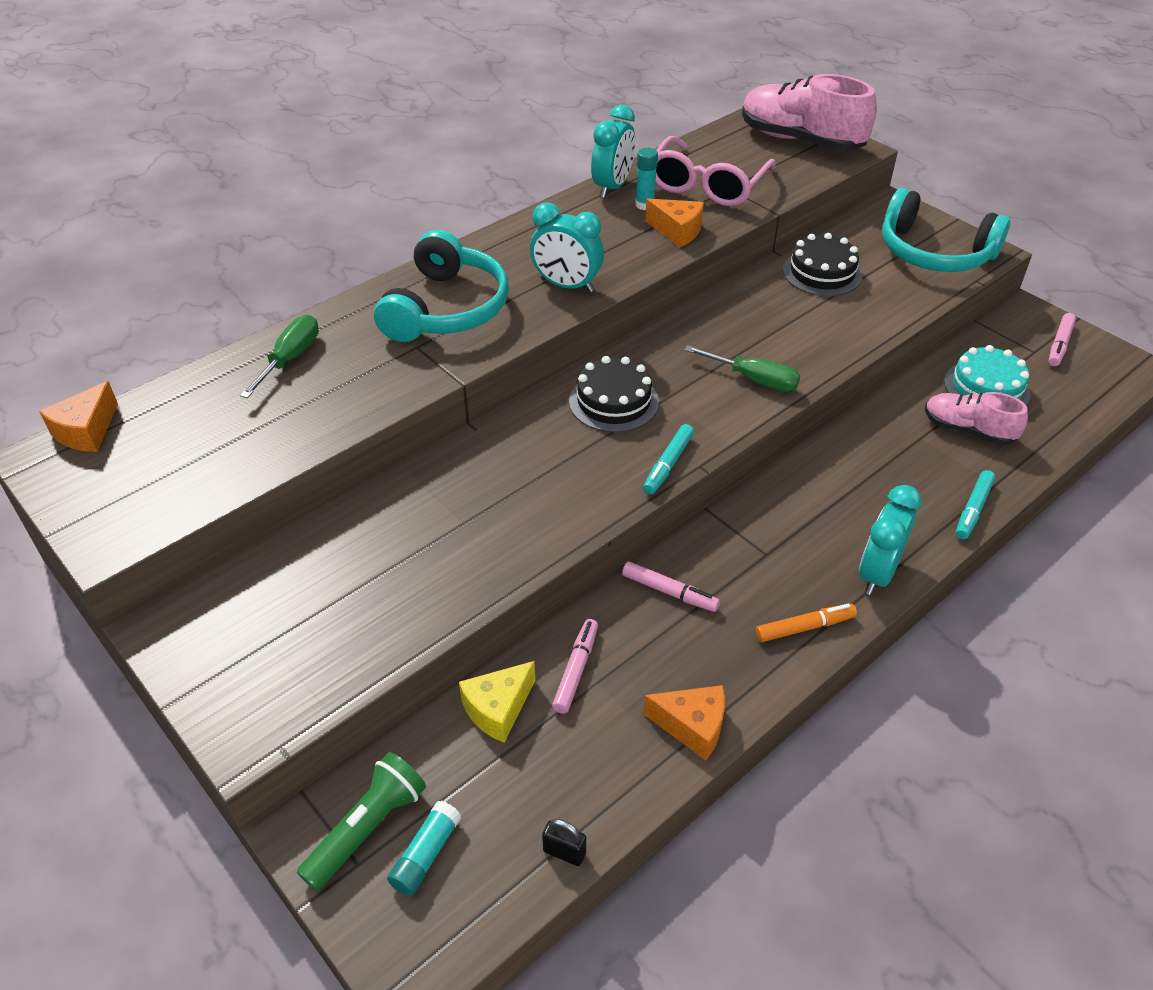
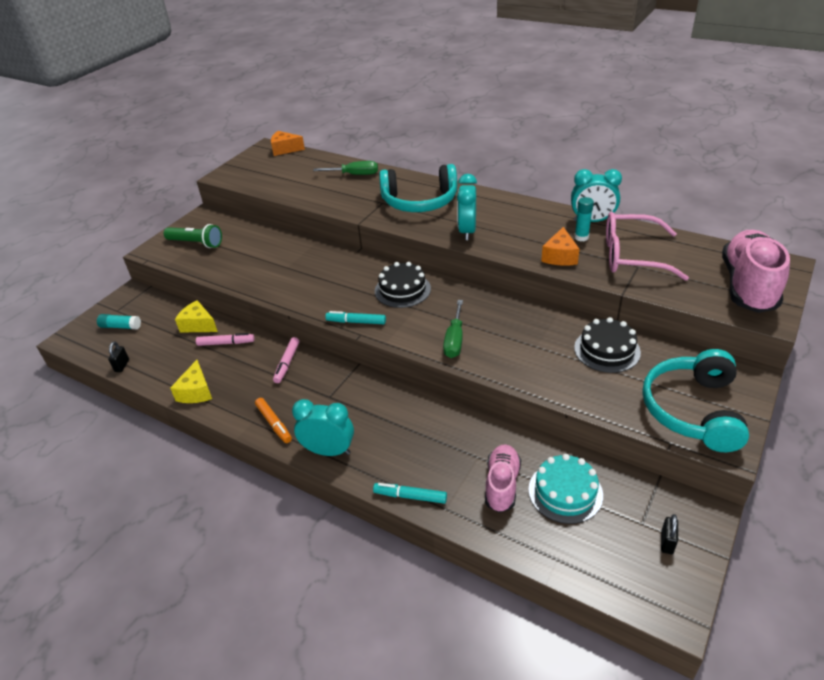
camera: 75 degrees right, 5 degrees down
green flashlight [297,752,426,891] -> green flashlight moved to [164,224,222,248]
orange cheese [643,685,725,760] -> yellow cheese [170,360,212,403]
pink marker [1049,313,1076,366] -> black padlock [661,514,678,554]

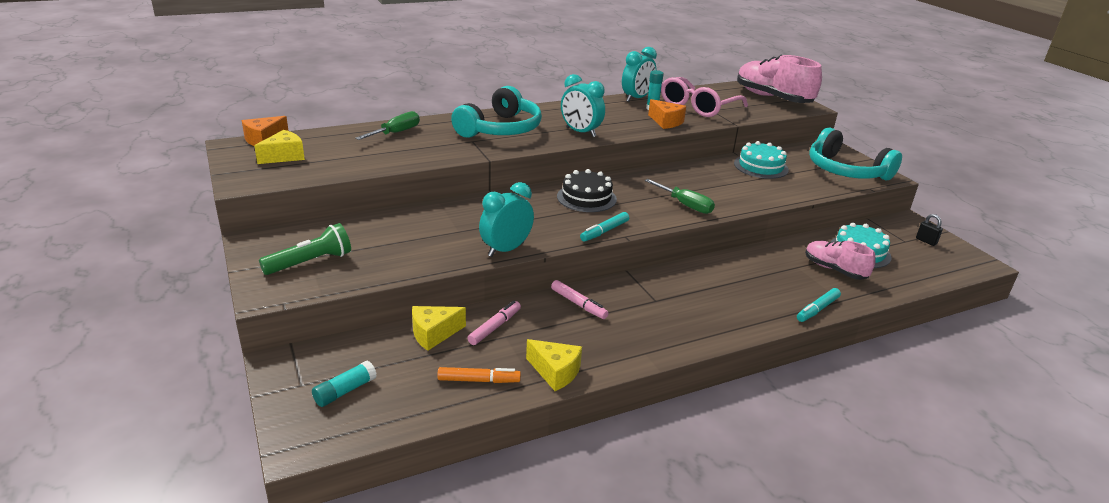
camera: 60 degrees left, 10 degrees down
black padlock [108,342,129,372] -> none
orange marker [255,398,292,443] -> orange marker moved to [437,367,521,383]
turquoise clock [292,399,354,456] -> turquoise clock moved to [479,182,534,257]
black cake [574,317,641,373] -> turquoise cake [734,141,789,179]
none -> yellow cheese [254,130,305,164]

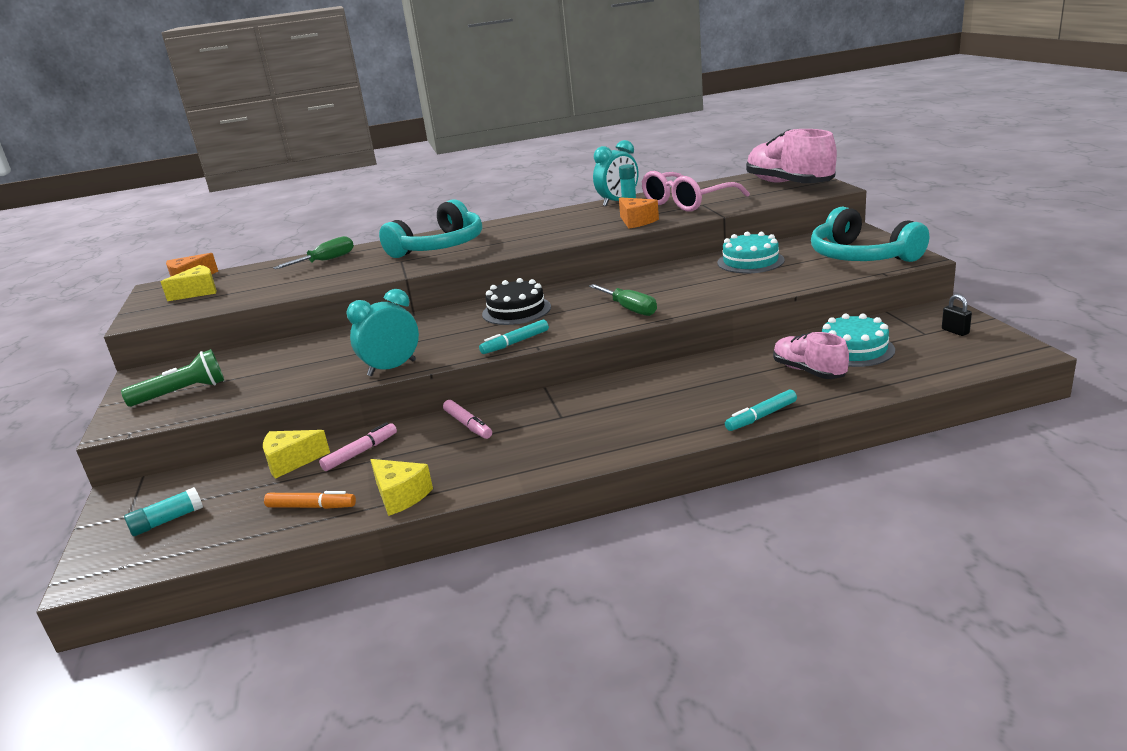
camera: 15 degrees right, 5 degrees down
turquoise clock [561,74,605,137] -> none

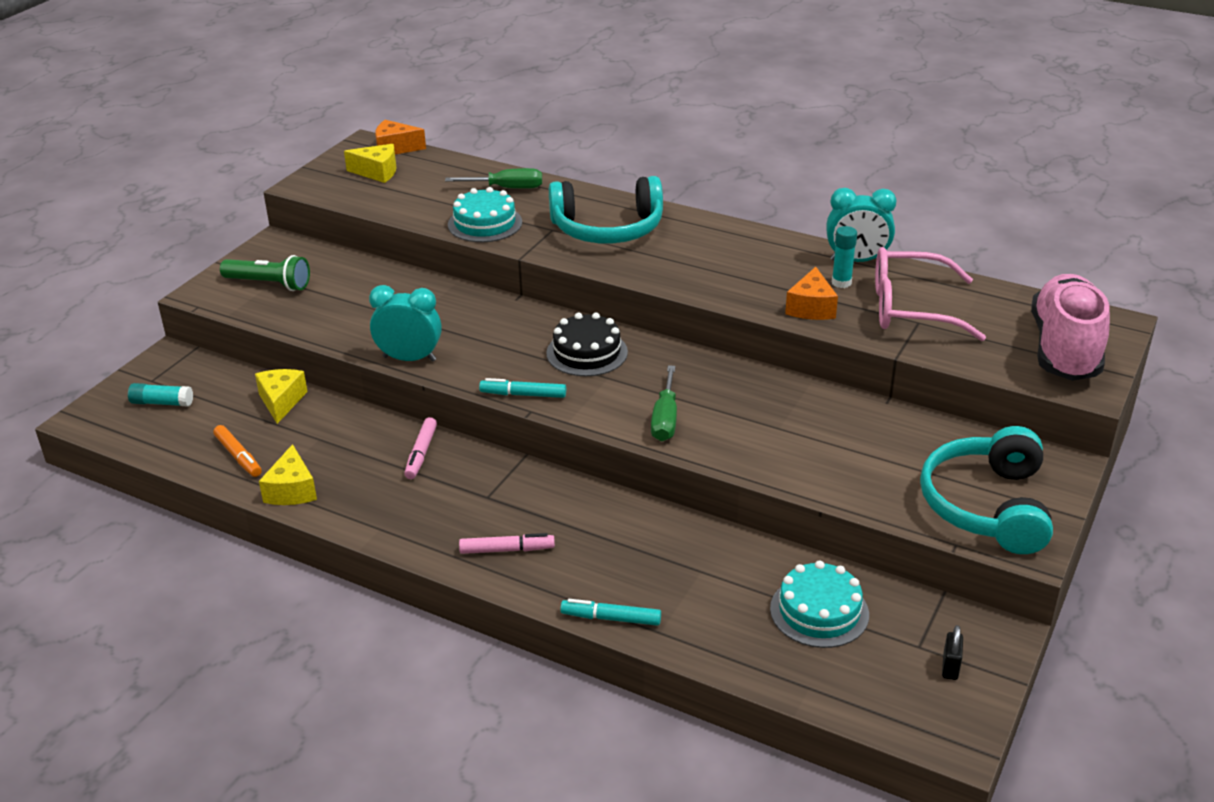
camera: 40 degrees right, 10 degrees up
yellow cheese [263,430,330,479] -> yellow cheese turned 60 degrees clockwise [255,369,308,424]
pink marker [319,422,397,471] -> pink marker moved to [459,533,555,554]
turquoise cake [717,232,785,273] -> turquoise cake moved to [448,187,522,242]
pink shoe [773,332,849,379] -> none

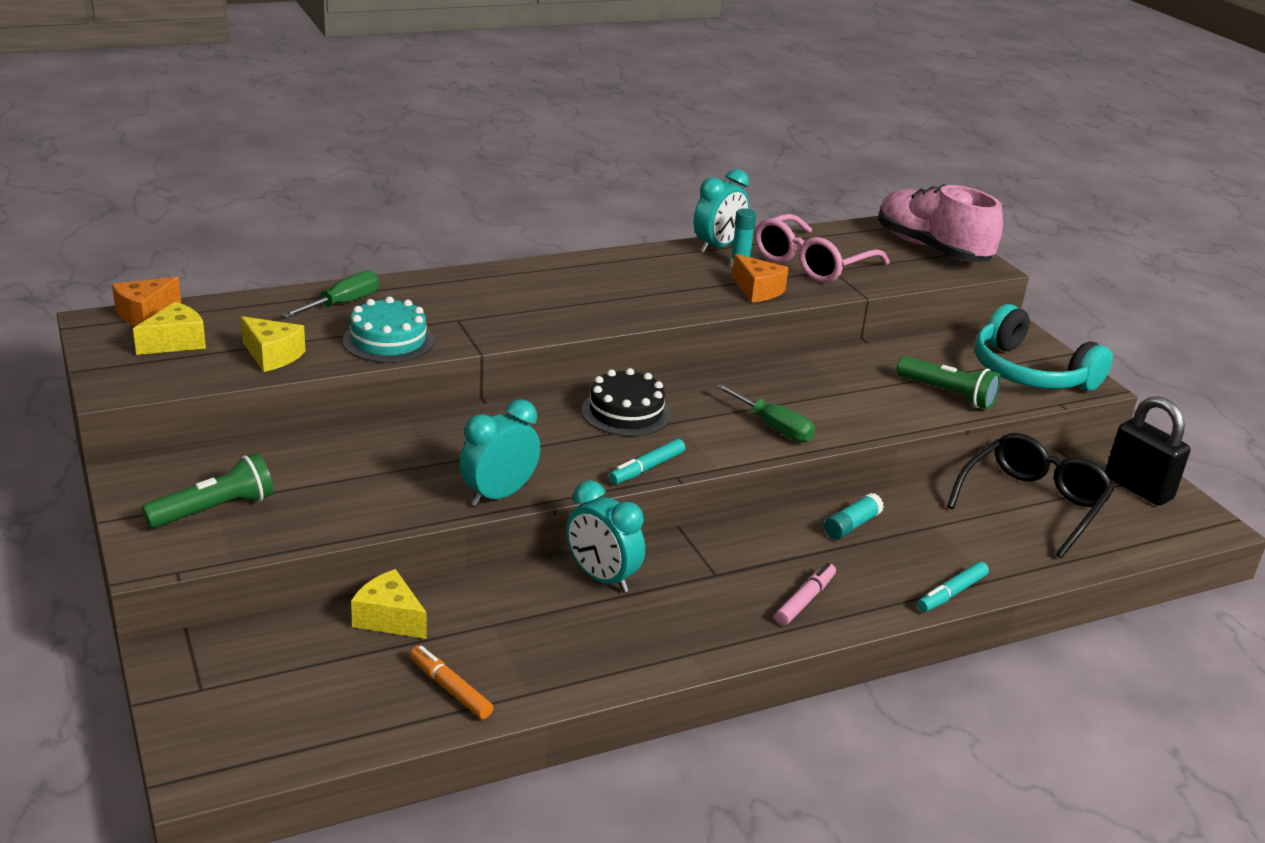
camera: 55 degrees left, 5 degrees down
turquoise glue stick [128,383,193,407] -> turquoise glue stick moved to [824,493,884,540]
orange marker [213,425,262,477] -> orange marker turned 135 degrees counterclockwise [410,646,493,719]
yellow cheese [259,444,317,505] -> yellow cheese moved to [241,316,306,372]
pink marker [404,417,437,479] -> turquoise clock [566,480,645,592]
turquoise headphones [549,176,663,243] -> none
turquoise cake [770,560,869,648] -> black glasses [947,433,1114,558]
black padlock [942,625,963,680] -> black padlock [1105,396,1190,506], size x2.25
none -> green flashlight [896,356,1001,409]

